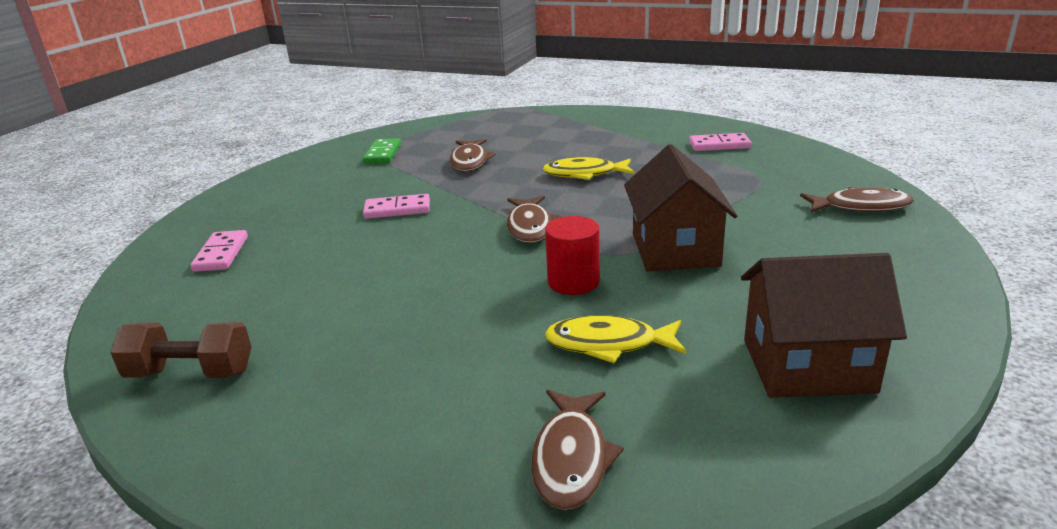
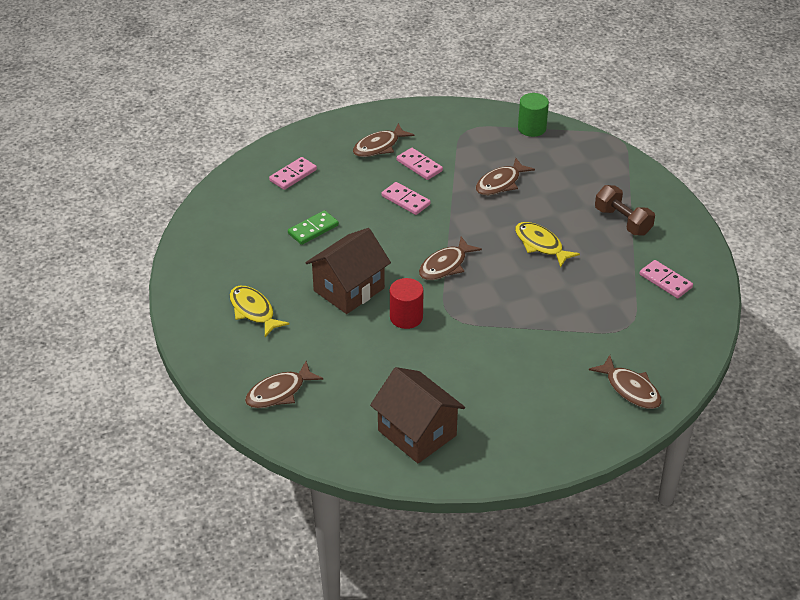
camera: 45 degrees right, 15 degrees up
brown dumbbell [110,322,252,378] -> brown dumbbell moved to [595,185,655,236]
green domino [363,138,401,164] -> green domino moved to [288,210,339,245]
yellow fish [545,315,686,363] -> yellow fish moved to [230,286,289,337]
brown house [624,144,737,272] -> brown house moved to [305,228,391,314]
none -> brown fish [353,123,414,157]
none -> pink domino [397,148,443,180]
none -> green cylinder [518,93,549,137]

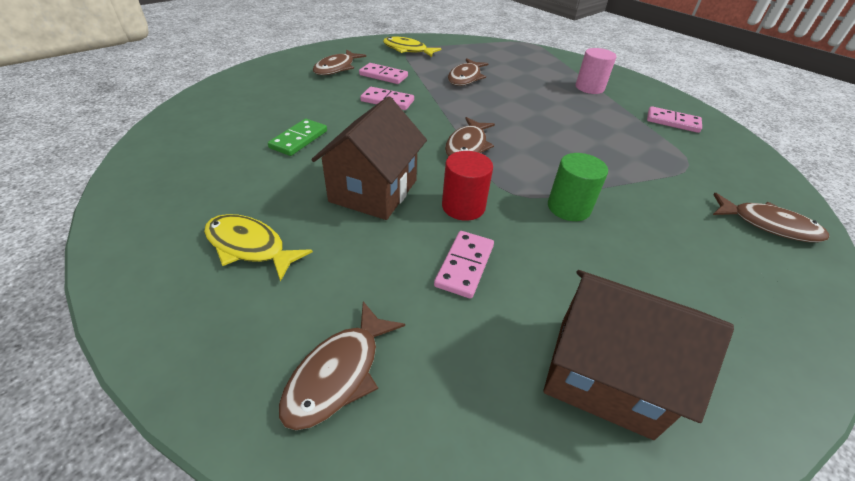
camera: 25 degrees left, 0 degrees up
pink domino [269,157,317,190] -> pink domino moved to [434,231,494,299]
yellow fish [515,222,580,267] -> yellow fish moved to [383,36,442,57]
green cylinder [518,93,549,137] -> green cylinder moved to [548,153,608,221]
brown dumbbell [595,185,655,236] -> pink cylinder [576,48,617,94]

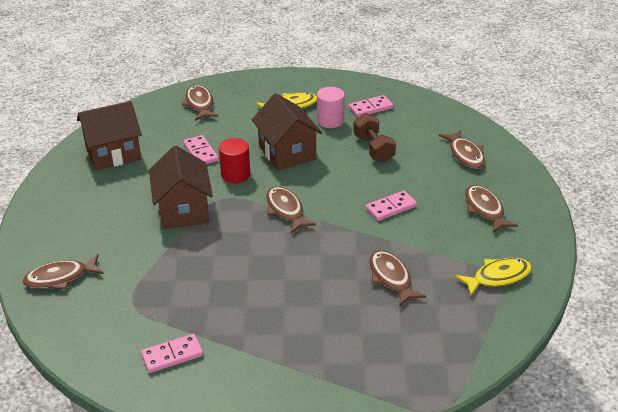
camera: 135 degrees right, 5 degrees down
green domino [268,119,327,156] -> brown dumbbell [353,113,396,162]
pink domino [359,63,408,84] -> pink domino moved to [349,95,393,117]
green cylinder [548,153,608,221] -> brown house [149,145,213,229]
pink cylinder [576,48,617,94] -> pink cylinder moved to [317,87,345,128]
none -> brown fish [439,130,485,169]

